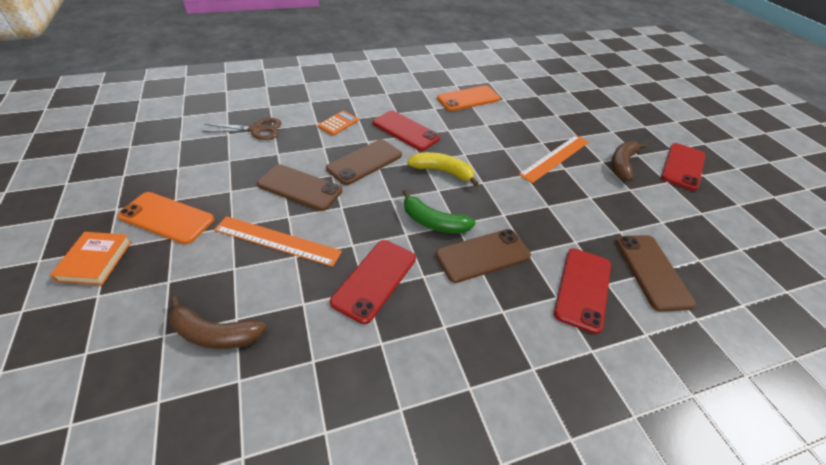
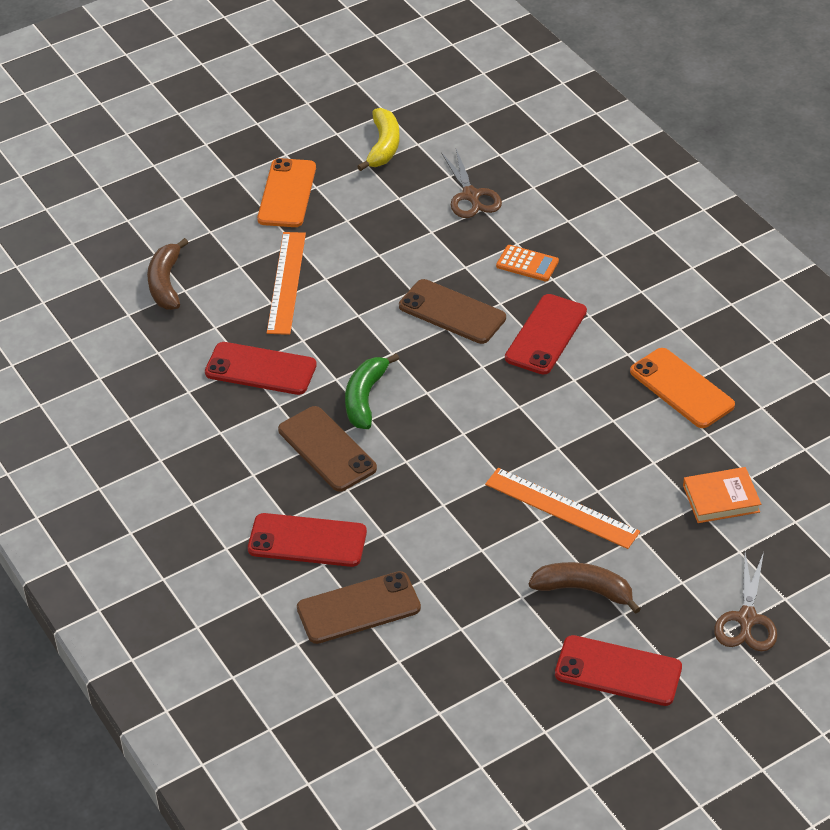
camera: 80 degrees right, 0 degrees up
orange book [50,232,132,285] -> orange book moved to [683,467,761,523]
brown phone [257,164,342,211] -> none
yellow banana [407,152,479,186] -> yellow banana moved to [357,108,399,171]
none -> brown scissors [714,552,777,651]

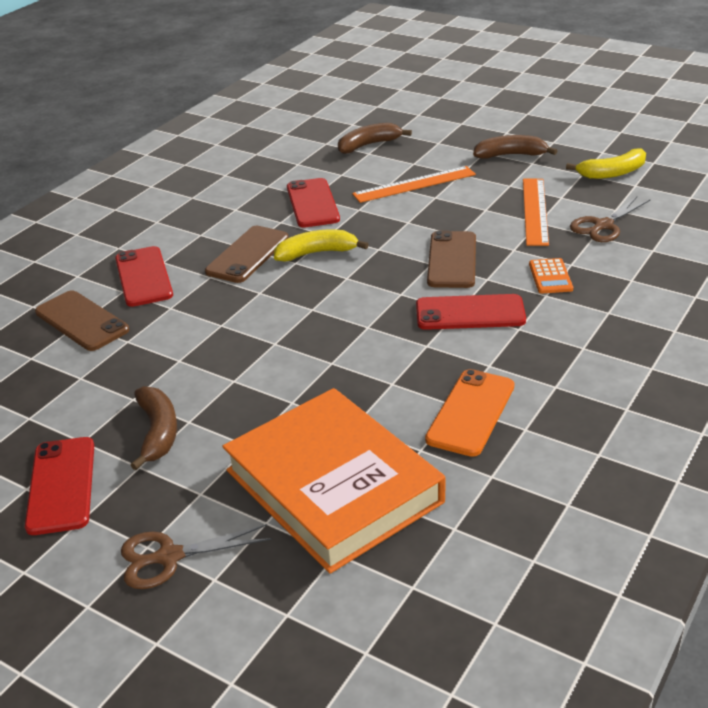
camera: 65 degrees right, 10 degrees down
orange phone [257,158,316,227] -> brown banana [473,135,557,159]
green banana [345,354,399,429] -> yellow banana [274,229,369,262]
orange ruler [485,468,640,549] -> orange ruler moved to [523,179,549,246]
orange book [683,467,761,523] -> orange book [222,388,445,574], size x2.38

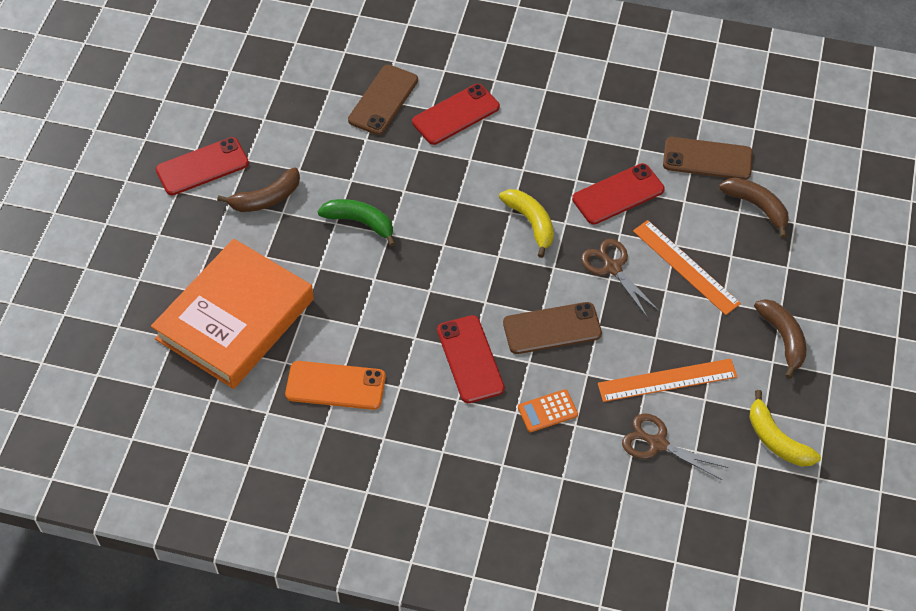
camera: 70 degrees right, 20 degrees up
brown scissors [121,524,272,589] -> brown scissors moved to [581,239,659,317]
brown phone [205,226,289,283] -> brown phone moved to [663,137,753,180]
none -> green banana [318,199,396,247]

